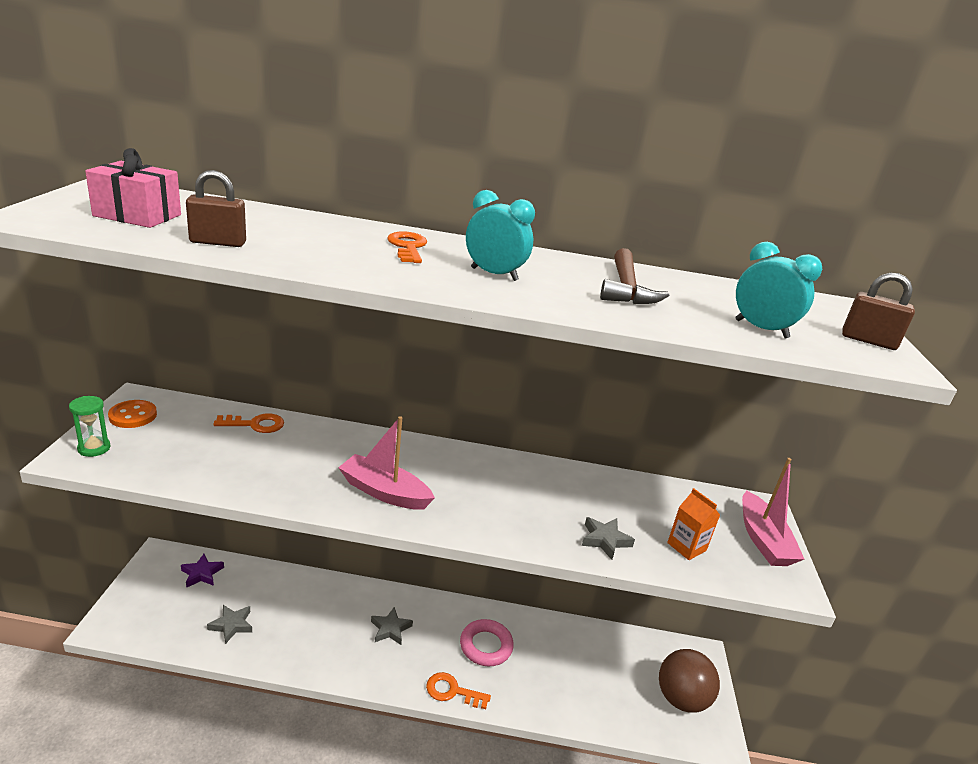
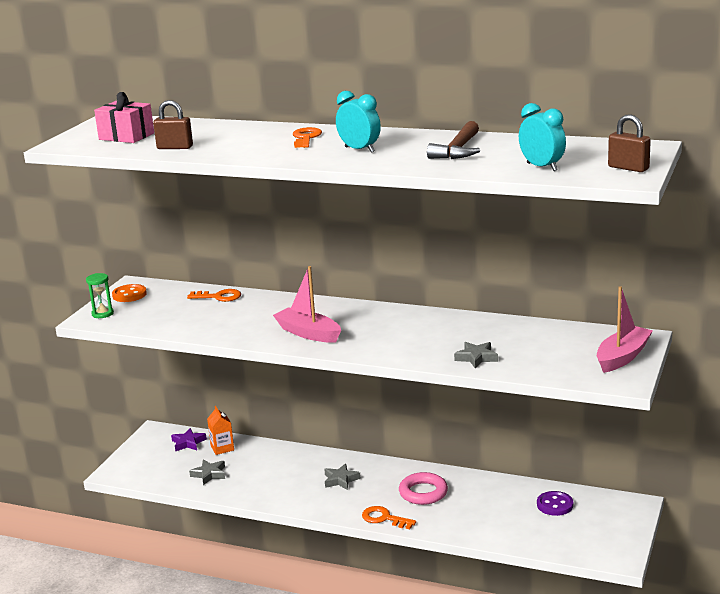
camera: 20 degrees right, 5 degrees down
brown ball [659,649,720,713] -> none
orange carton [667,488,720,560] -> orange carton moved to [207,406,234,455]
pink boat [742,458,805,566] -> pink boat turned 150 degrees counterclockwise [597,286,653,373]
none -> purple button [537,491,573,516]

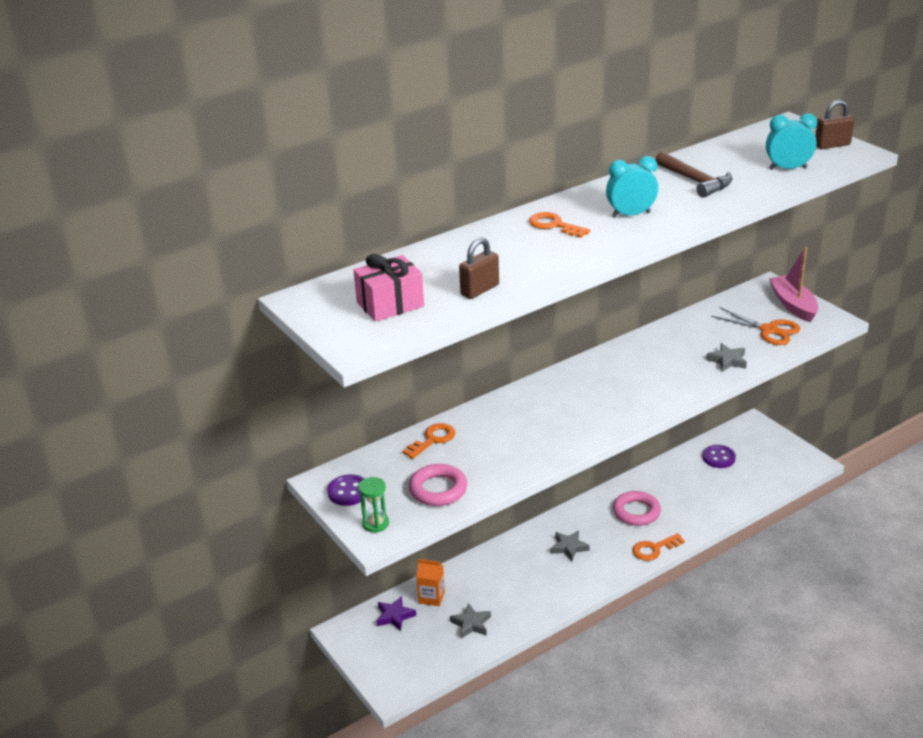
camera: 55 degrees left, 10 degrees up
orange button [112,284,147,302] -> purple button [327,474,365,506]
pink boat [273,266,341,343] -> none
none -> pink ring [409,464,467,506]
none -> orange scissors [711,307,800,345]

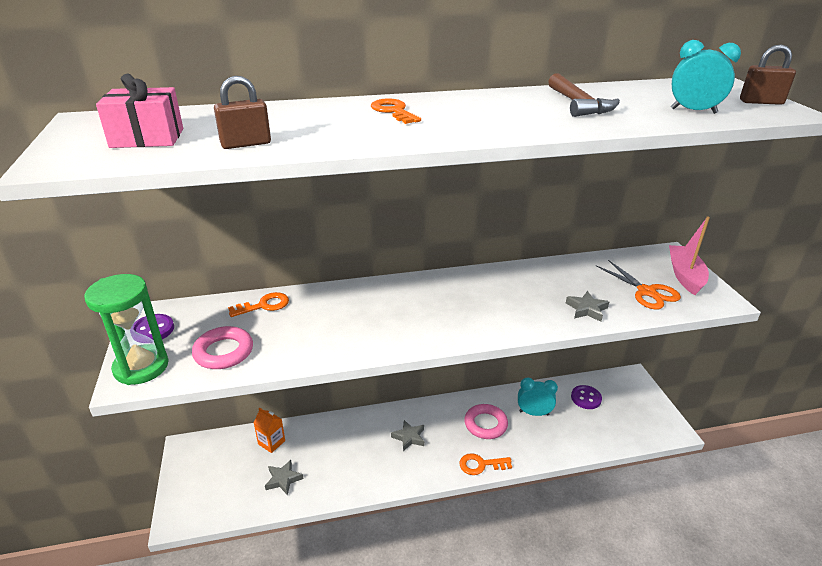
camera: 20 degrees right, 0 degrees up
green hourglass [358,477,389,533] -> green hourglass [84,274,169,385], size x1.91
purple star [376,596,416,631] -> none
turquoise clock [606,156,658,218] -> turquoise clock moved to [518,377,558,416]

